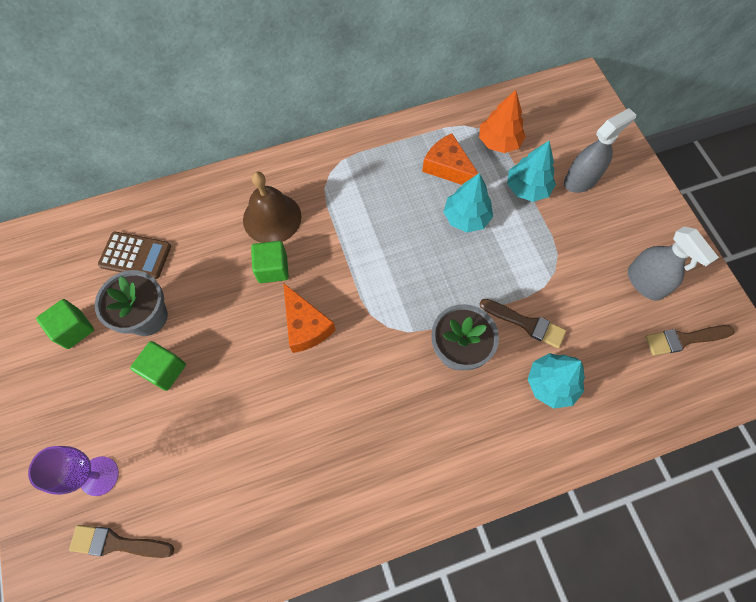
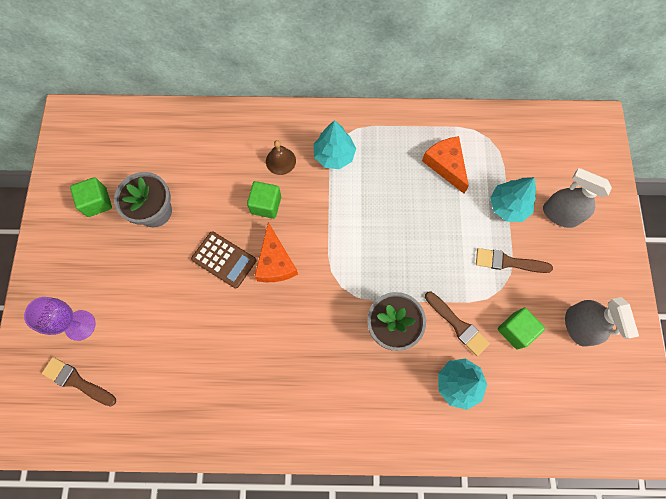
camera: 20 degrees right, 5 degrees up
brown calculator [98,232,171,279] -> brown calculator moved to [191,231,256,288]
green cube [130,341,186,391] -> green cube moved to [498,308,545,350]
brown bell [243,172,302,243] -> brown bell [266,140,296,175], size x0.60
turquoise tree [443,173,493,232] -> turquoise tree moved to [313,120,356,169]
orange tree [479,90,526,153] -> none
grey spray bottle [564,108,636,193] -> grey spray bottle turned 135 degrees counterclockwise [543,168,612,228]
brown brush [645,325,735,356] -> brown brush moved to [476,248,553,273]

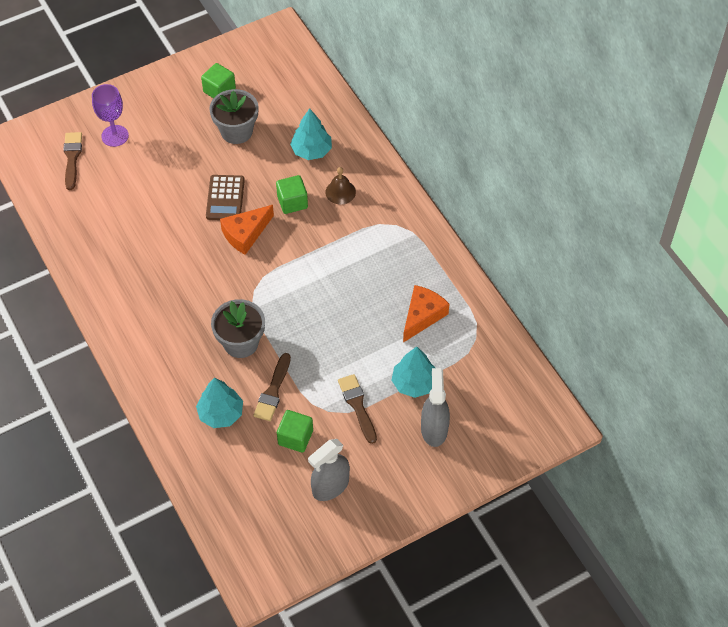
camera: 60 degrees right, 15 degrees down
turquoise tree [313,120,356,169] -> turquoise tree moved to [290,108,332,160]

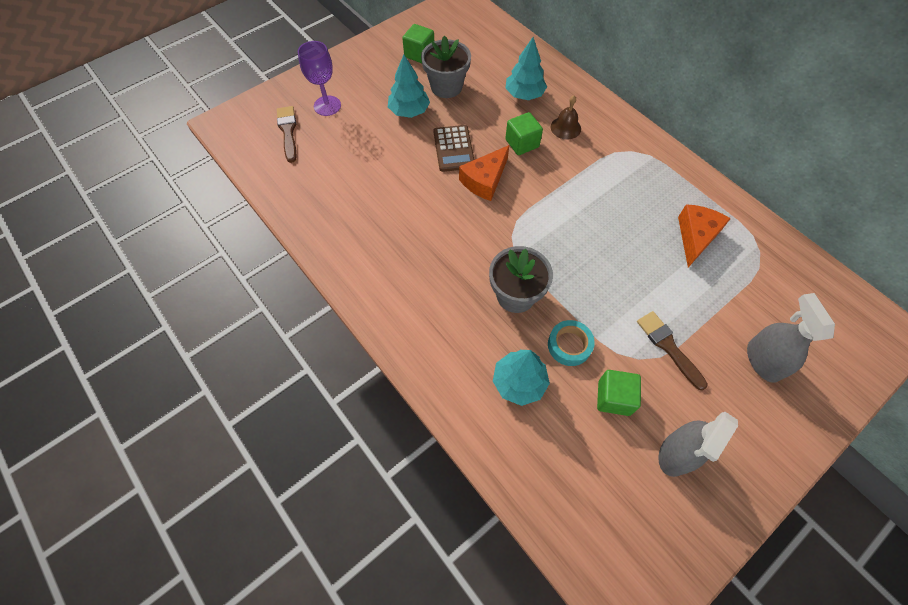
camera: 10 degrees left, 5 degrees up
brown brush [253,353,291,421] -> turquoise tape [548,320,595,366]
turquoise tree [391,346,435,398] -> turquoise tree moved to [388,55,430,118]

